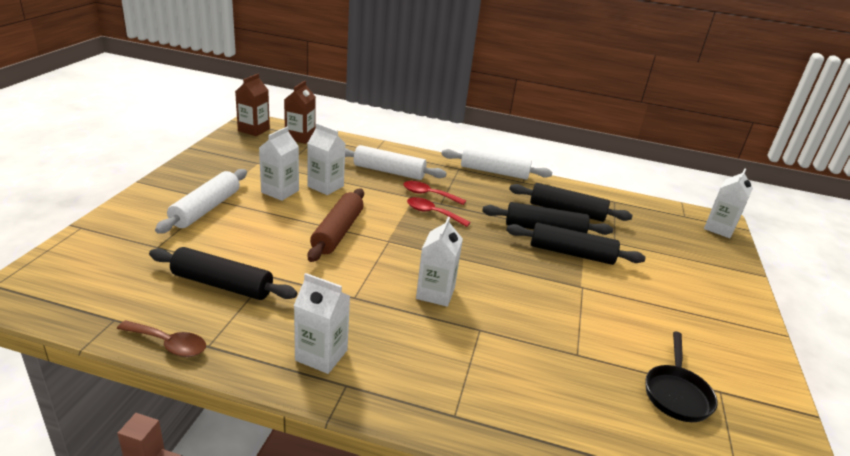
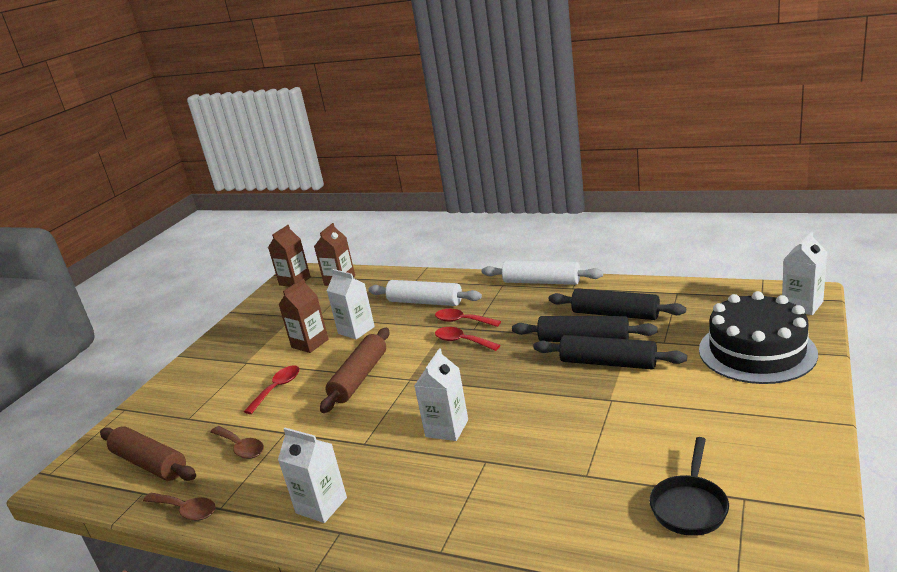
camera: 15 degrees right, 5 degrees down
black rolling pin [149,247,297,300] -> brown spoon [210,426,264,459]
white rolling pin [155,169,247,234] -> none
white carton [259,127,299,201] -> brown carton [279,278,329,353]
none -> brown rolling pin [100,426,196,481]
none -> red spoon [244,365,300,414]
none -> black cake [699,291,818,384]

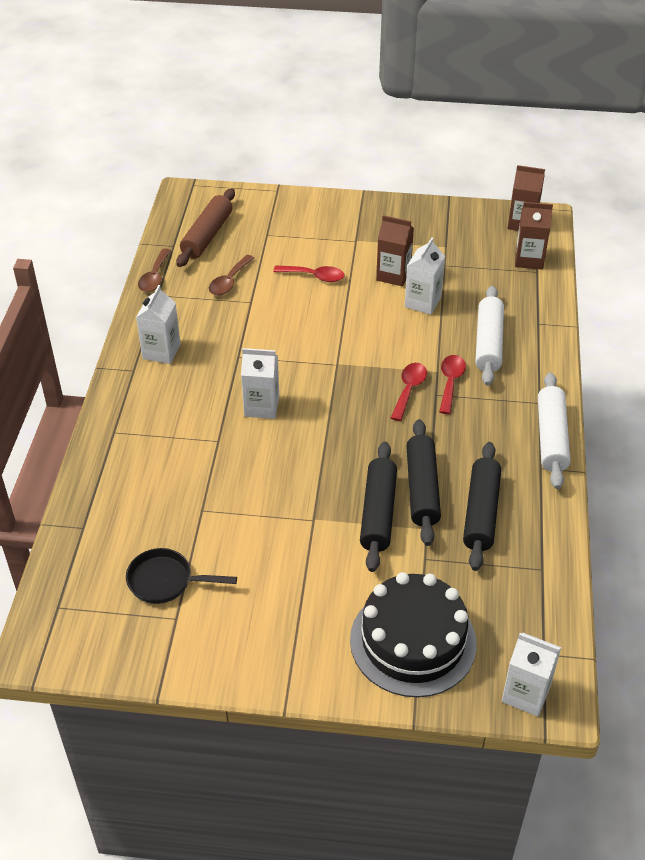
camera: 70 degrees right, 20 degrees up
brown rolling pin [320,328,389,413] -> none

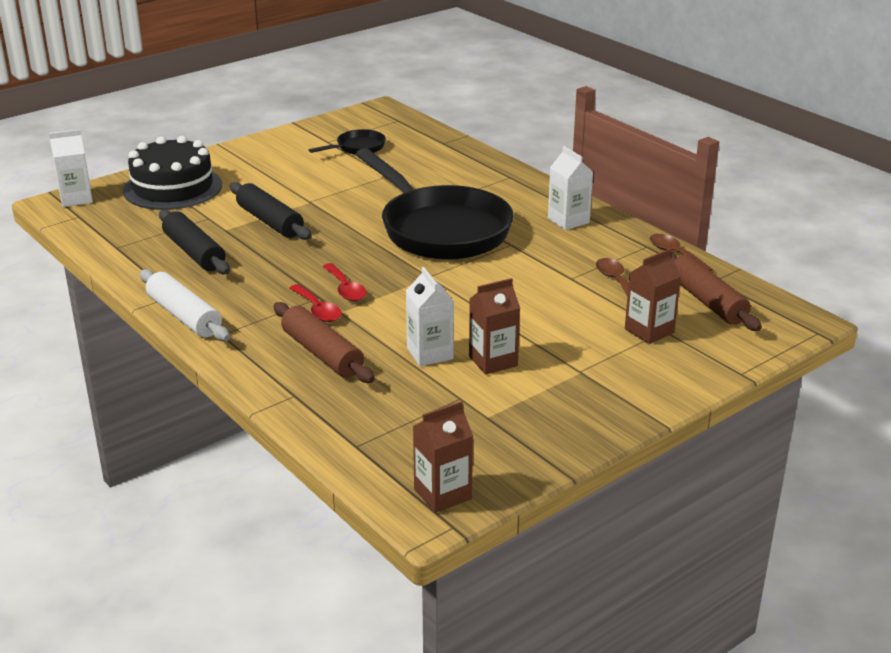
camera: 135 degrees right, 15 degrees down
white carton [241,348,279,419] -> black pan [356,148,514,260]
red spoon [273,265,344,282] -> none
black rolling pin [406,419,441,546] -> none
white rolling pin [475,286,504,386] -> brown rolling pin [274,302,375,383]
brown carton [515,202,553,269] -> brown carton moved to [625,249,681,344]

